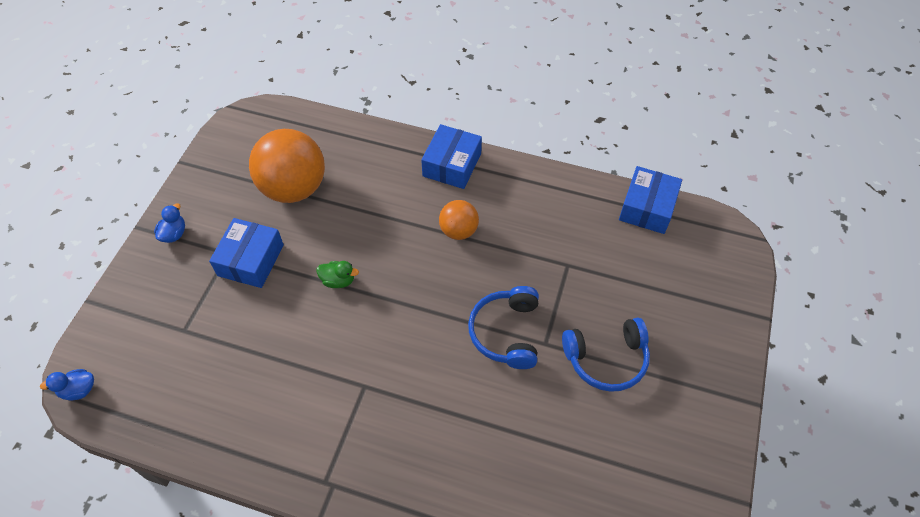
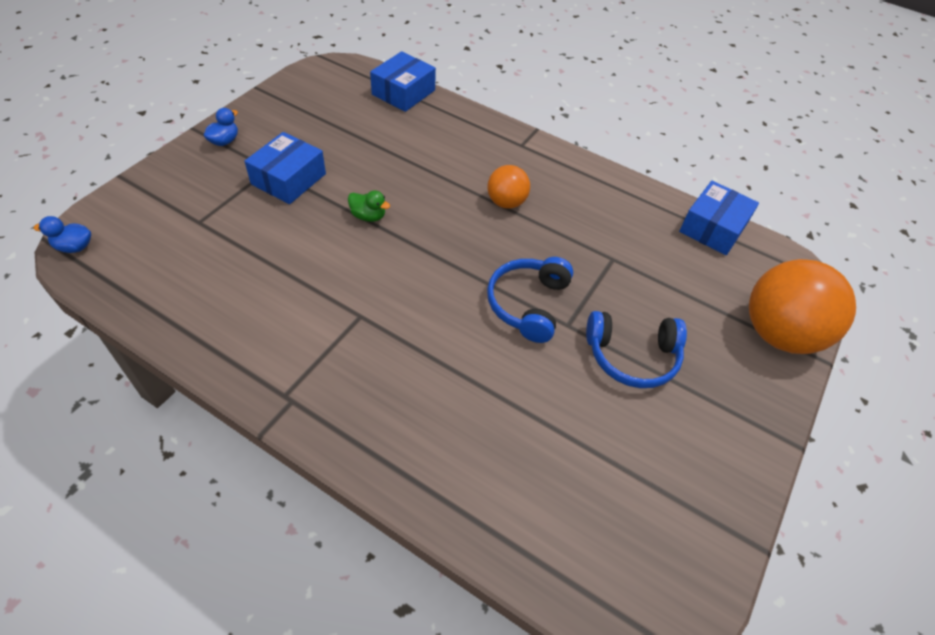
camera: 10 degrees right, 5 degrees down
orange ball [249,129,325,203] -> orange ball moved to [749,259,856,354]
blue box [421,124,482,189] -> blue box moved to [370,51,436,112]

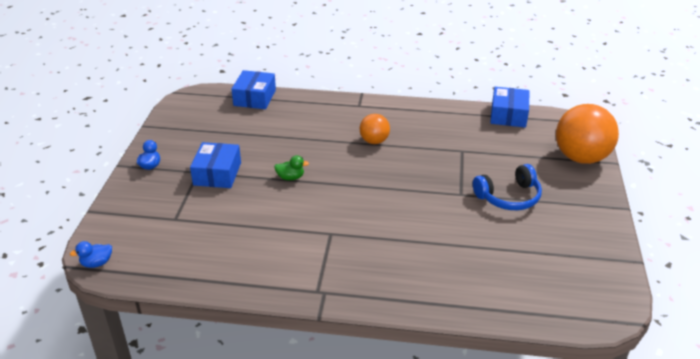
camera: 20 degrees left, 15 degrees down
blue headphones [487,257,573,343] -> none

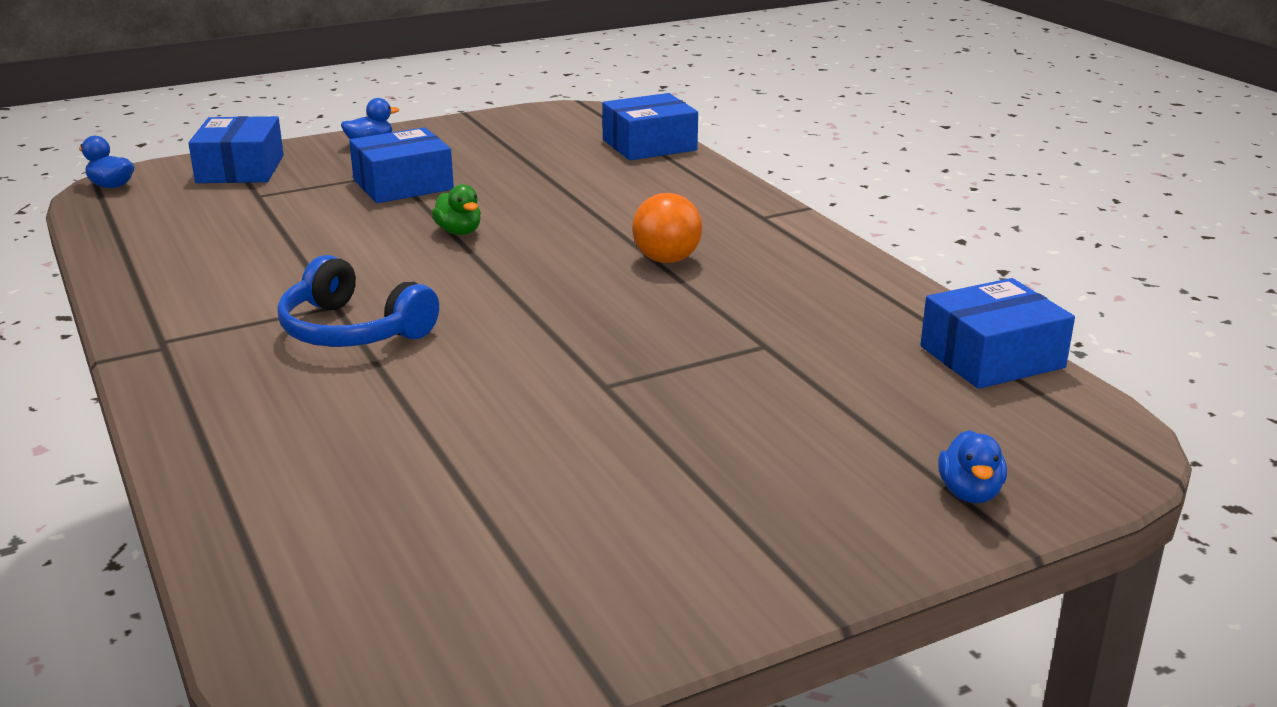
camera: 55 degrees right, 10 degrees down
blue headphones [473,164,542,210] -> blue headphones moved to [277,255,439,347]
orange ball [556,104,619,164] -> blue duck [938,430,1007,503]
none -> blue box [188,116,284,183]

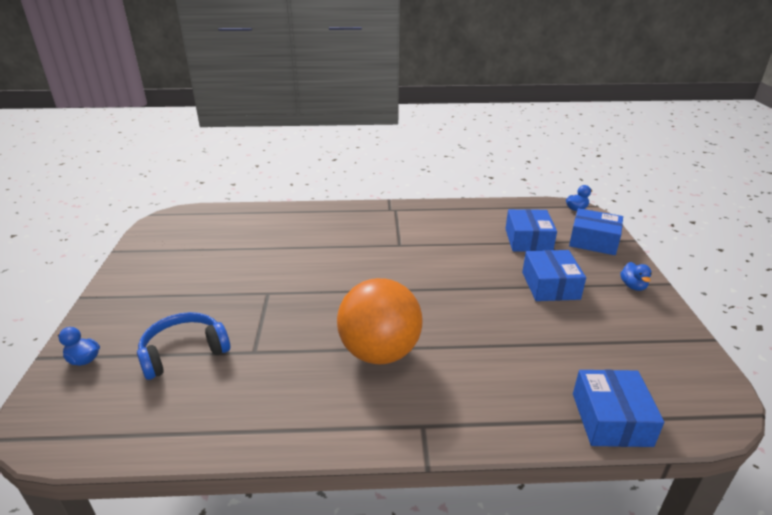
camera: 115 degrees right, 5 degrees up
blue headphones [277,255,439,347] -> blue headphones moved to [137,312,230,380]
green duck [432,184,481,235] -> none
orange ball [632,193,702,263] -> orange ball [337,278,423,364], size x1.88
blue box [921,278,1075,389] -> blue box moved to [505,209,557,252]

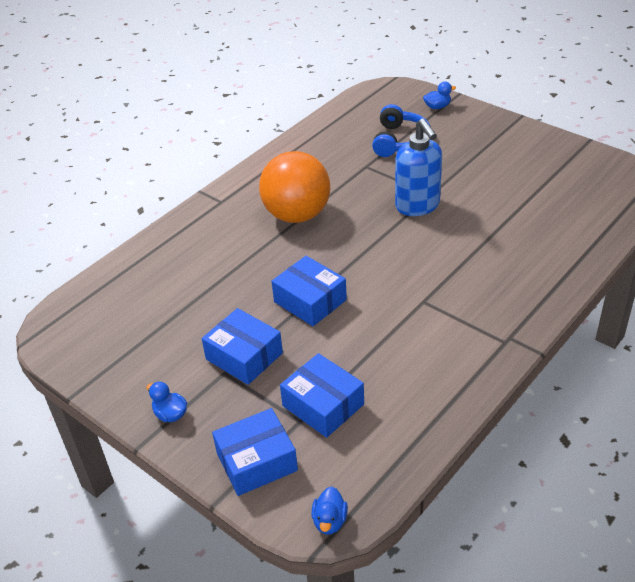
camera: 135 degrees right, 10 degrees up
blue box [573,370,664,447] -> blue box moved to [272,256,347,326]
none -> blue soap dispenser [395,119,442,216]

